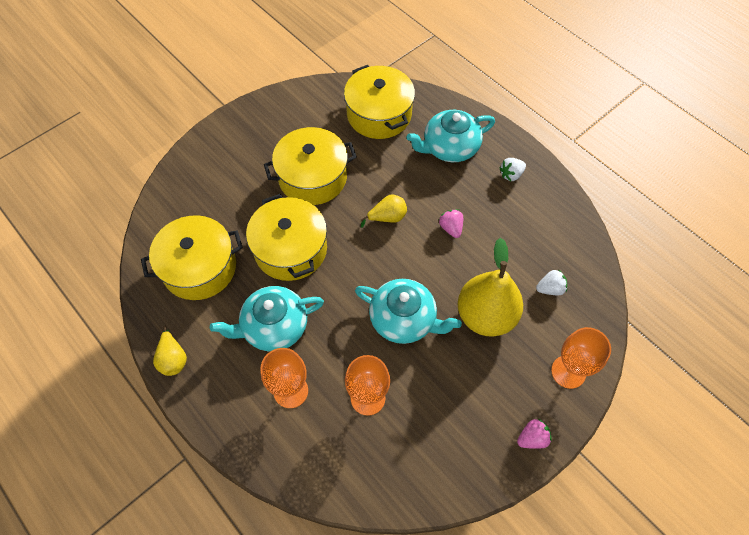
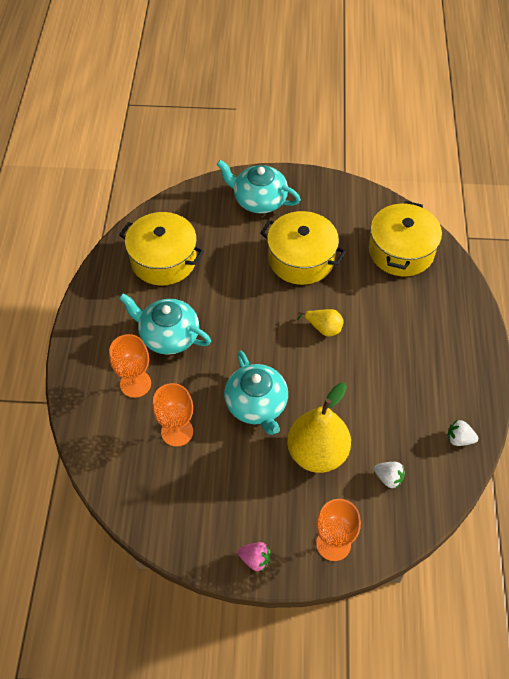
camera: 45 degrees right, 5 degrees down
yellow pear [153,326,187,376] -> none
yellow pot [246,194,327,281] -> none
turquoise teapot [406,110,495,162] -> turquoise teapot moved to [216,160,301,214]
pink strawberry [439,209,463,238] -> none
white strawberry [500,158,526,181] -> white strawberry moved to [448,419,478,446]

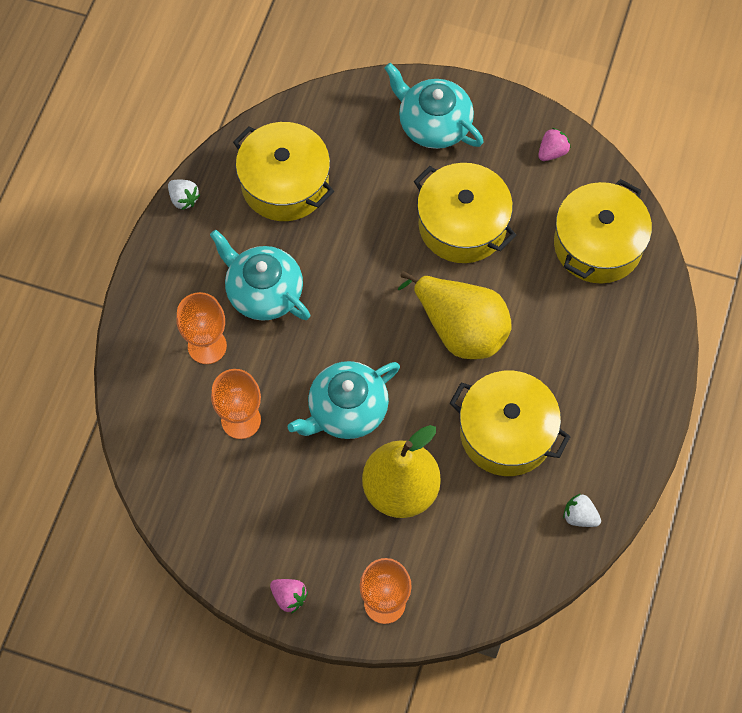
camera: 15 degrees right, 10 degrees up
turquoise teapot [224,350,288,435] -> turquoise teapot turned 60 degrees clockwise [287,361,400,439]
yellow pear [297,309,344,336] -> yellow pear [398,271,512,359], size x2.06
white strawberry [374,462,405,489] -> white strawberry moved to [168,180,200,210]
none -> yellow pot [449,371,571,476]
none -> pink strawberry [538,128,571,161]

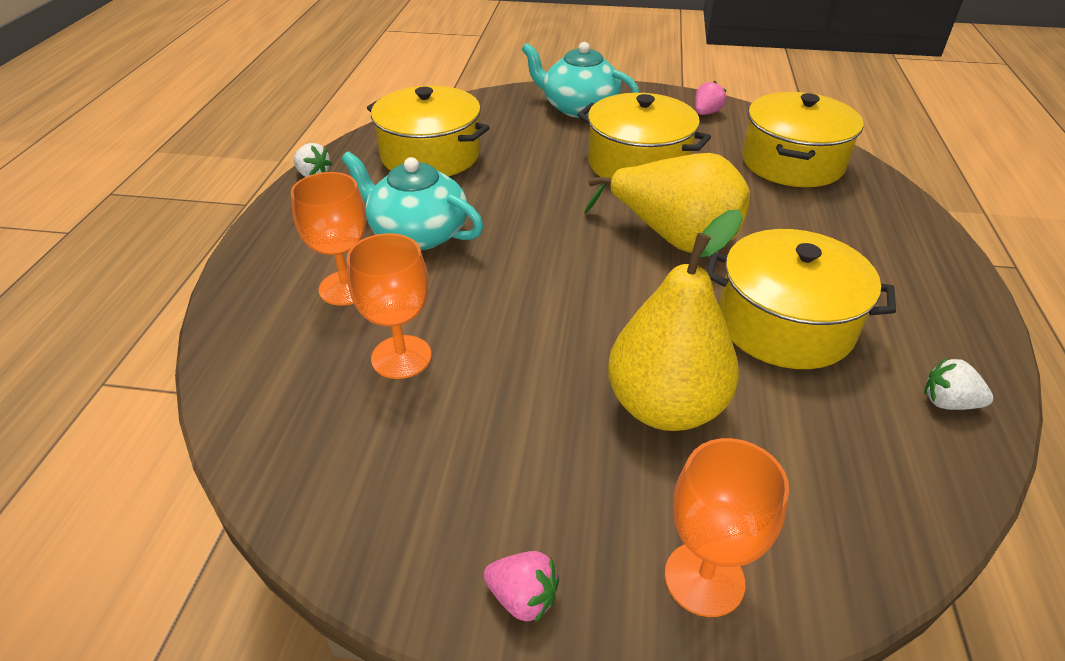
camera: 10 degrees left, 25 degrees down
turquoise teapot [287,361,400,439] -> none

